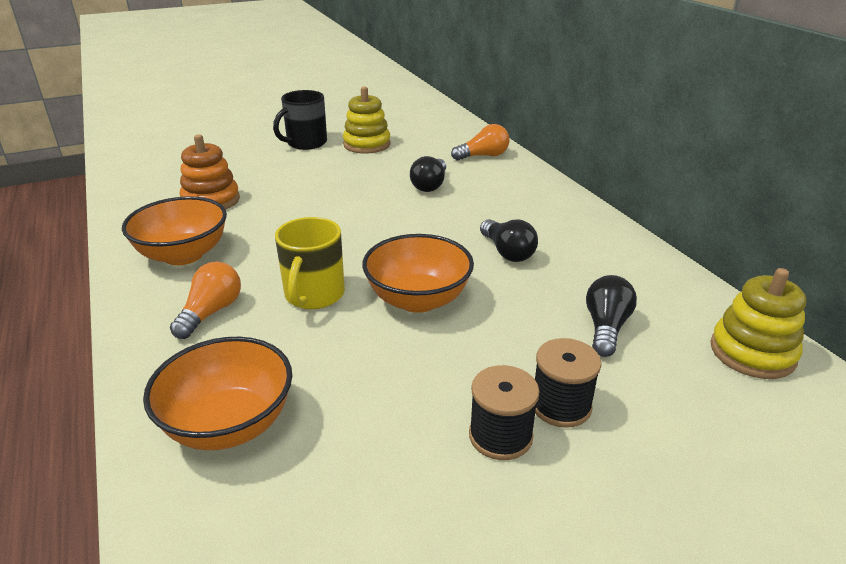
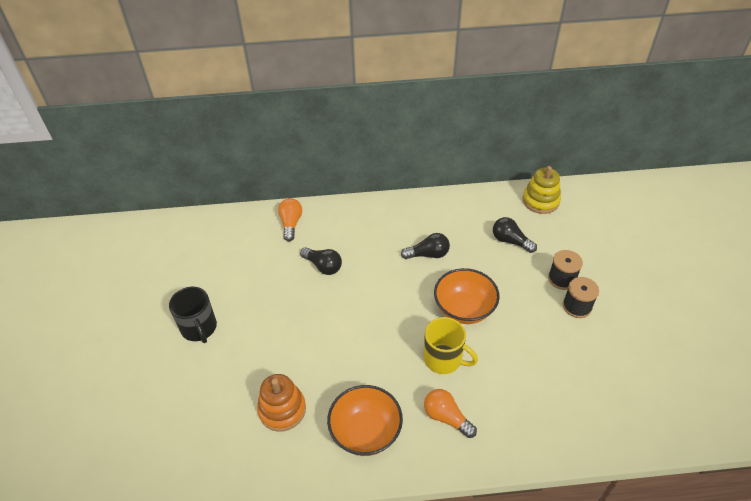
camera: 70 degrees left, 15 degrees up
orange bowl [143,337,292,450] -> none
yellow stacking toy [343,87,391,154] -> none

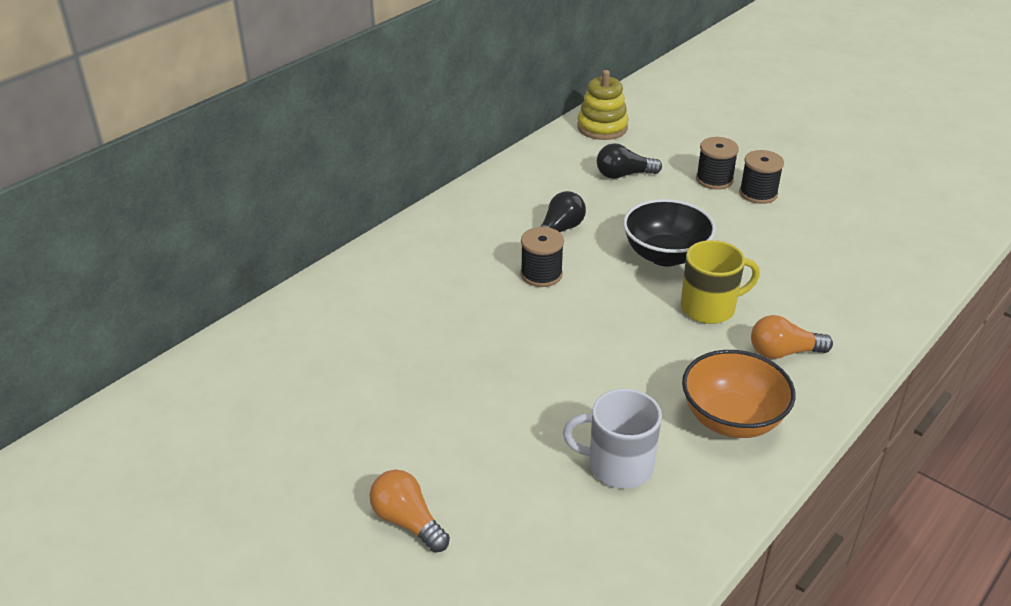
camera: 45 degrees left, 10 degrees down
black mug [169,287,217,343] -> none
orange stacking toy [257,374,306,431] -> white mug [563,389,662,488]
orange light bulb [278,198,302,241] -> orange light bulb moved to [369,470,450,553]
black light bulb [300,247,342,275] -> none
orange bowl [434,268,500,324] -> black bowl [623,199,716,266]
none -> black spool [520,227,564,287]

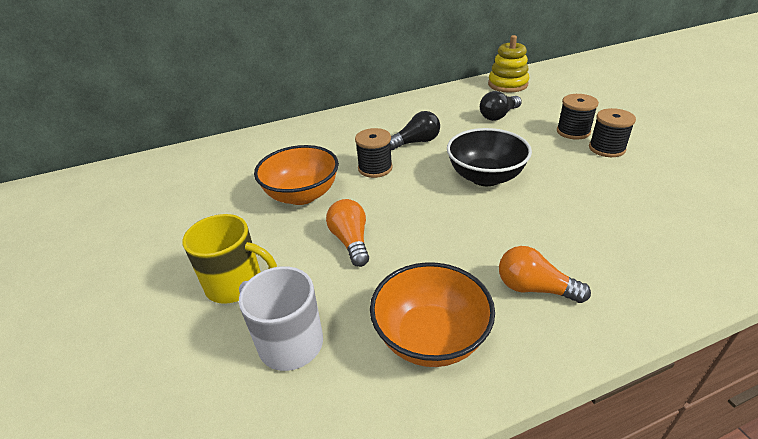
camera: 30 degrees right, 0 degrees up
orange light bulb [369,470,450,553] -> orange light bulb moved to [326,199,369,267]
black light bulb [597,143,662,179] -> black light bulb turned 60 degrees counterclockwise [480,91,522,121]
yellow mug [681,240,760,324] -> yellow mug moved to [182,214,277,304]
none -> orange bowl [254,145,339,205]

